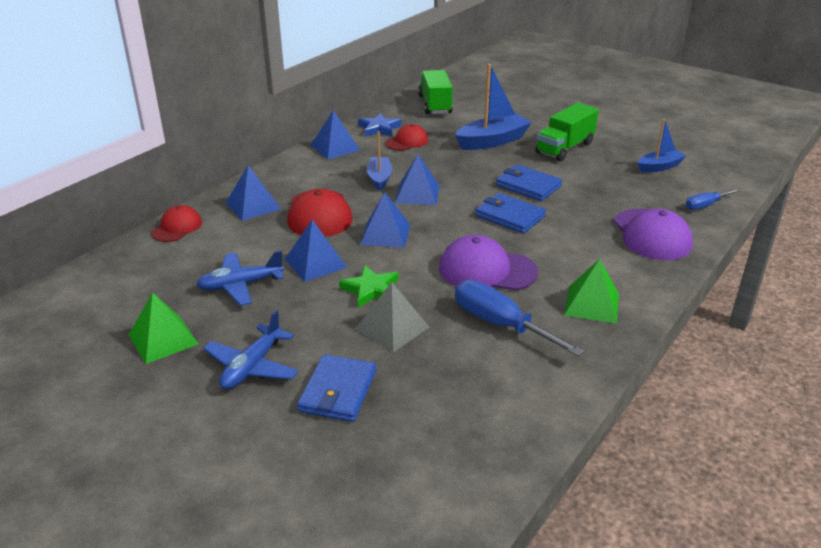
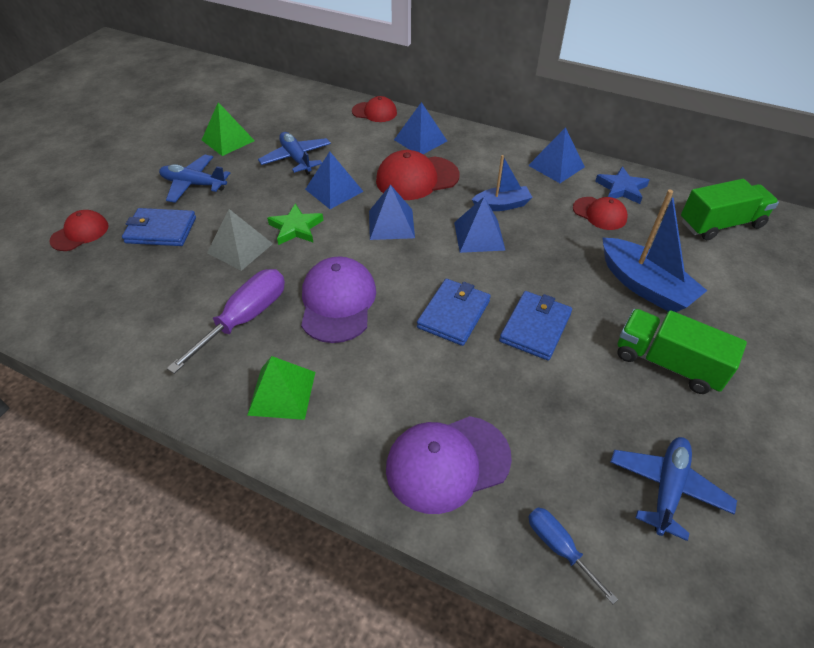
camera: 80 degrees right, 15 degrees up
blue screwdriver [455,280,584,357] -> purple screwdriver [167,269,285,374]
blue boat [638,119,686,173] -> blue plane [611,437,737,541]
none -> red cap [49,210,109,251]

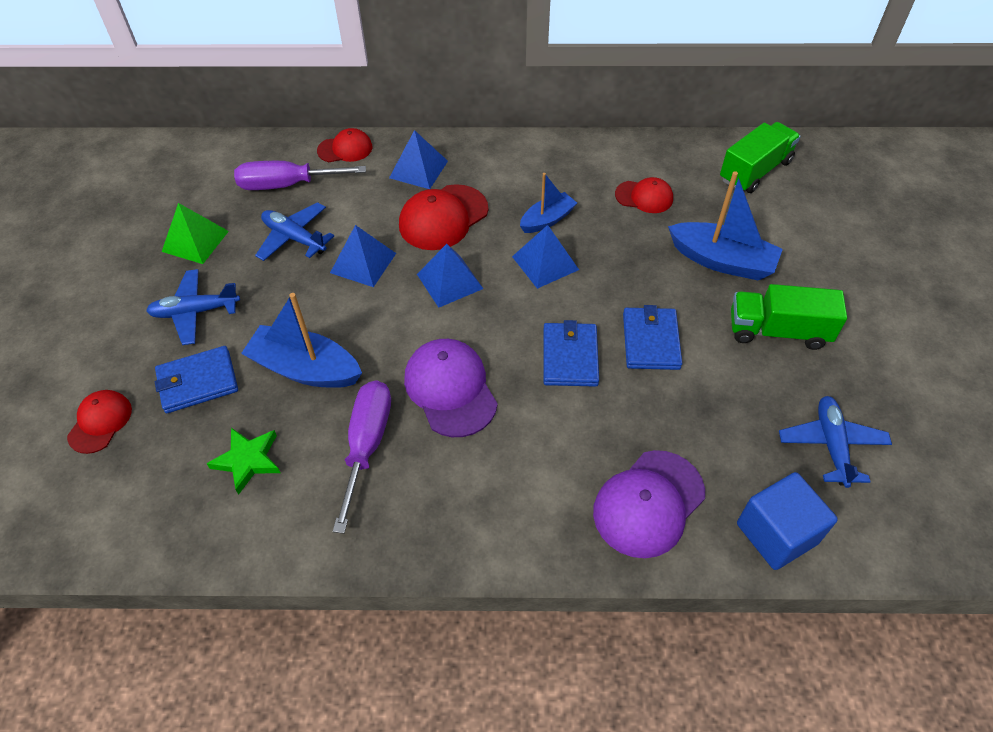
camera: 25 degrees left, 5 degrees up
grey pyramid [207,209,273,271] -> blue boat [241,293,362,388]
green pyramid [247,356,315,420] -> none
green star [267,204,324,245] -> green star moved to [207,428,281,495]
blue pyramid [528,127,585,183] -> none
blue screwdriver [529,507,618,604] -> blue cube [737,472,838,570]
blue star [595,166,650,204] -> none
none -> purple screwdriver [234,161,366,190]

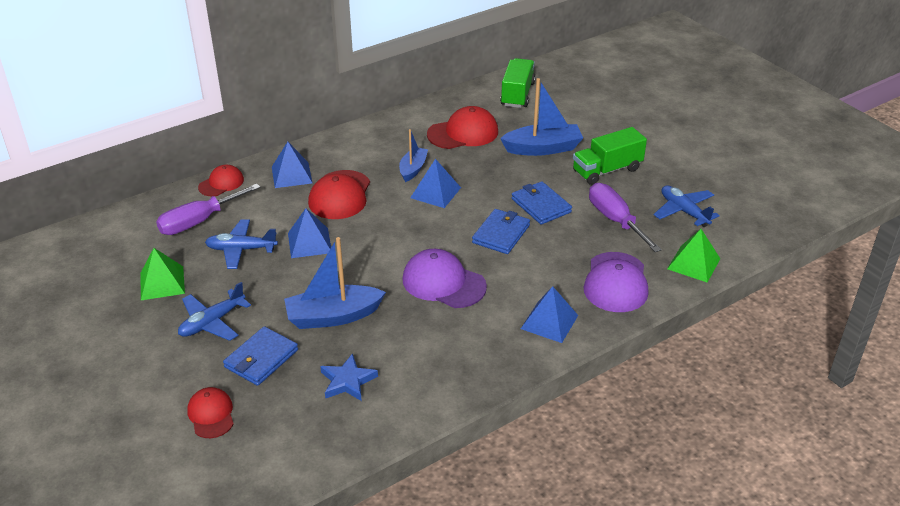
camera: 35 degrees left, 15 degrees down
green star [207,428,281,495] -> blue star [320,353,378,401]
purple screwdriver [333,380,391,534] -> purple screwdriver moved to [589,183,662,252]
blue pyramid [417,244,483,308] -> blue pyramid moved to [521,286,578,343]
blue wallet [543,320,599,387] -> blue wallet turned 60 degrees clockwise [472,209,530,254]
red cap [615,177,673,213] -> red cap [427,106,498,149], size x1.64
blue cube [737,472,838,570] -> green pyramid [667,229,720,283]

